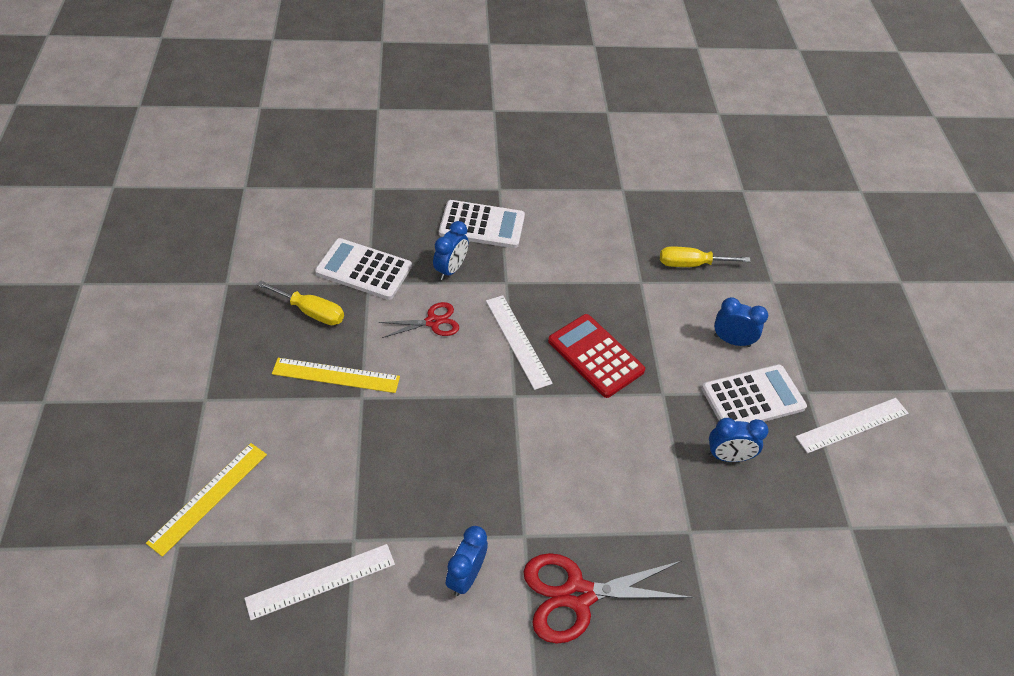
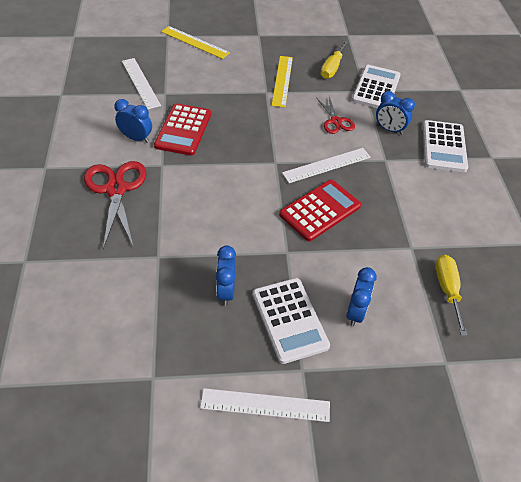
camera: 90 degrees right, 0 degrees up
white ruler [795,398,909,453] -> white ruler turned 60 degrees counterclockwise [200,388,330,422]
none -> red calculator [154,103,211,156]

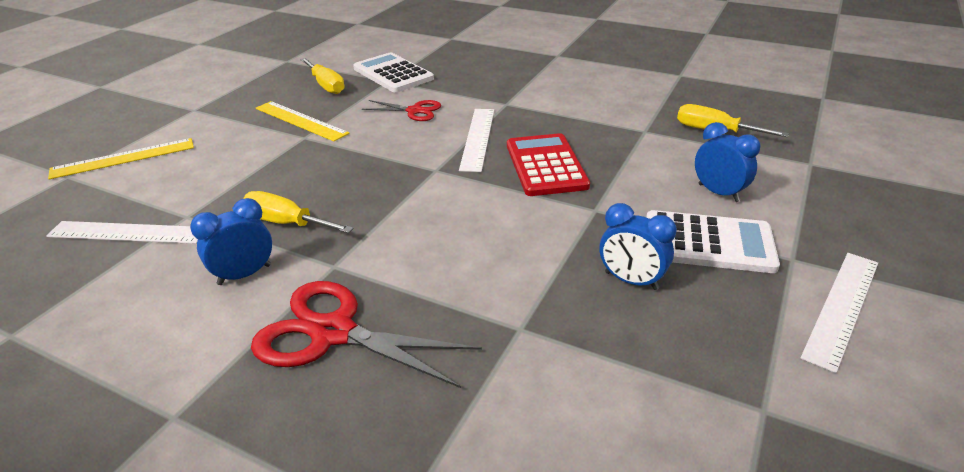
camera: 55 degrees left, 15 degrees down
red calculator [154,103,211,156] -> yellow screwdriver [243,191,354,233]
blue clock [376,91,415,135] -> none
white calculator [423,120,468,172] -> none

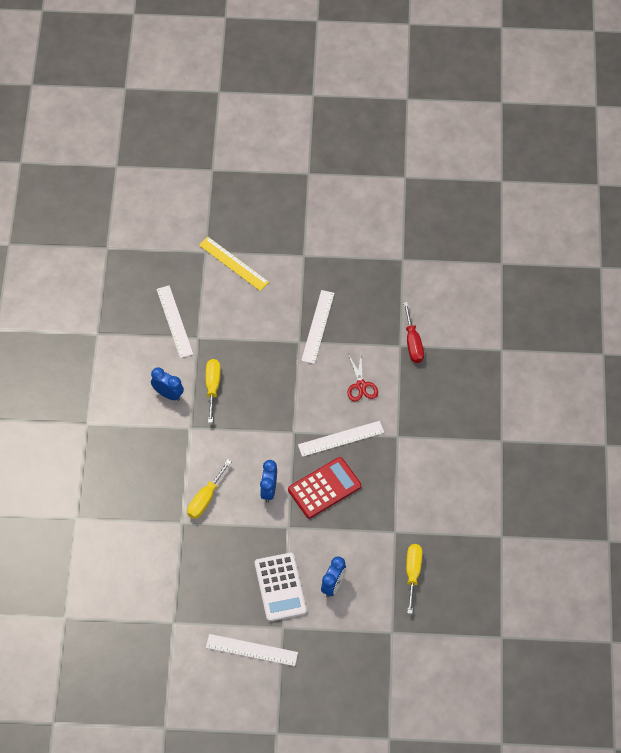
camera: 65 degrees right, 25 degrees up
red scissors [251,281,482,388] -> none
yellow ruler [256,101,349,141] -> white ruler [301,290,334,364]
yellow screwdriver [300,58,345,94] -> yellow screwdriver moved to [187,460,232,519]
white calculator [353,52,434,92] -> red screwdriver [403,302,424,363]
blue clock [600,203,677,290] -> blue clock moved to [260,460,277,503]

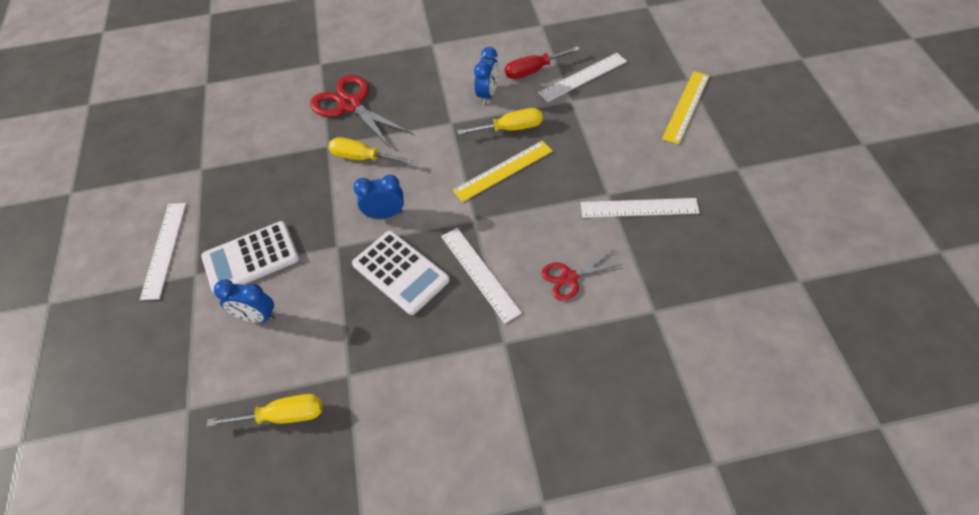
camera: 80 degrees right, 5 degrees down
red calculator [288,457,361,518] -> white calculator [352,230,450,315]
red screwdriver [403,302,424,363] -> red screwdriver moved to [505,46,580,79]
none -> red scissors [310,75,413,149]
none -> yellow ruler [453,141,553,202]

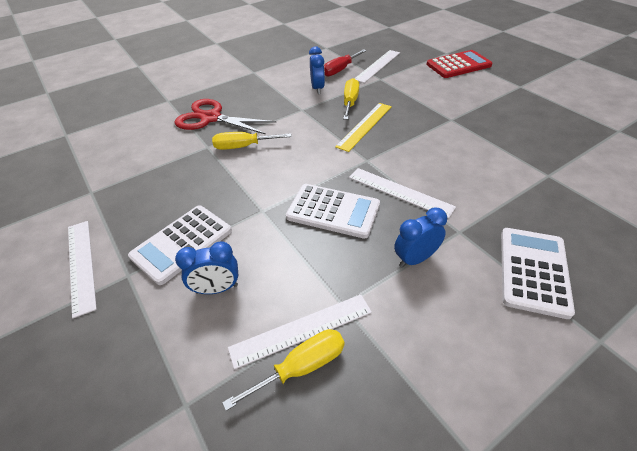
camera: 25 degrees left, 10 degrees down
blue clock [353,175,404,219] -> blue clock moved to [394,208,447,268]
yellow screwdriver [457,108,543,135] -> yellow screwdriver turned 45 degrees counterclockwise [343,78,359,120]
red scissors [541,250,622,301] -> none
white ruler [581,198,700,218] -> white ruler moved to [228,295,372,369]
yellow ruler [662,71,710,144] -> red calculator [427,50,492,78]
none -> white calculator [501,228,575,319]

